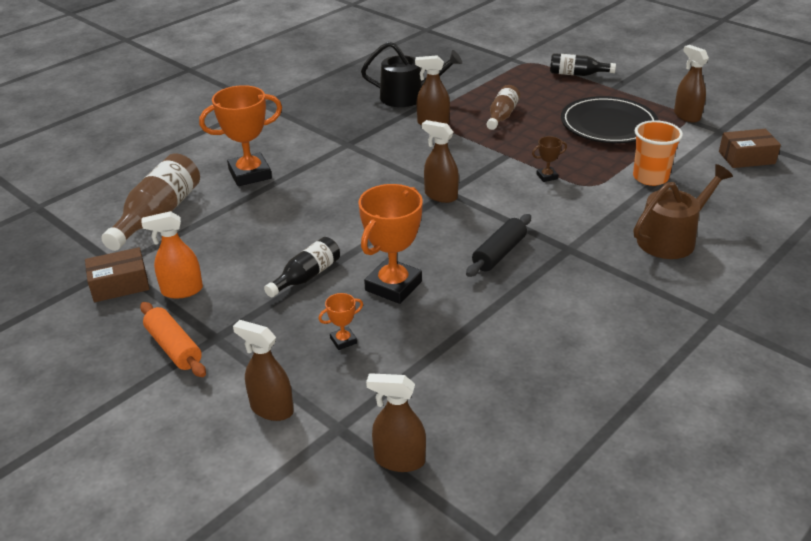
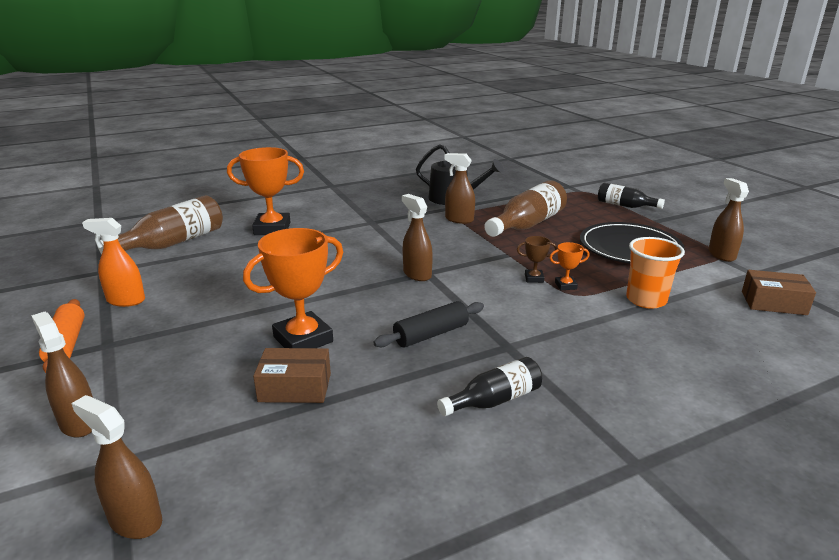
camera: 20 degrees right, 10 degrees down
brown box [85,247,150,302] -> brown box moved to [253,348,331,403]
black bottle [264,237,340,297] -> black bottle moved to [437,357,542,416]
orange trophy [318,293,363,350] -> orange trophy moved to [549,242,590,290]
brown bottle [487,85,520,130] -> brown bottle [484,180,567,237], size x1.65
brown watering can [634,164,733,259] -> none

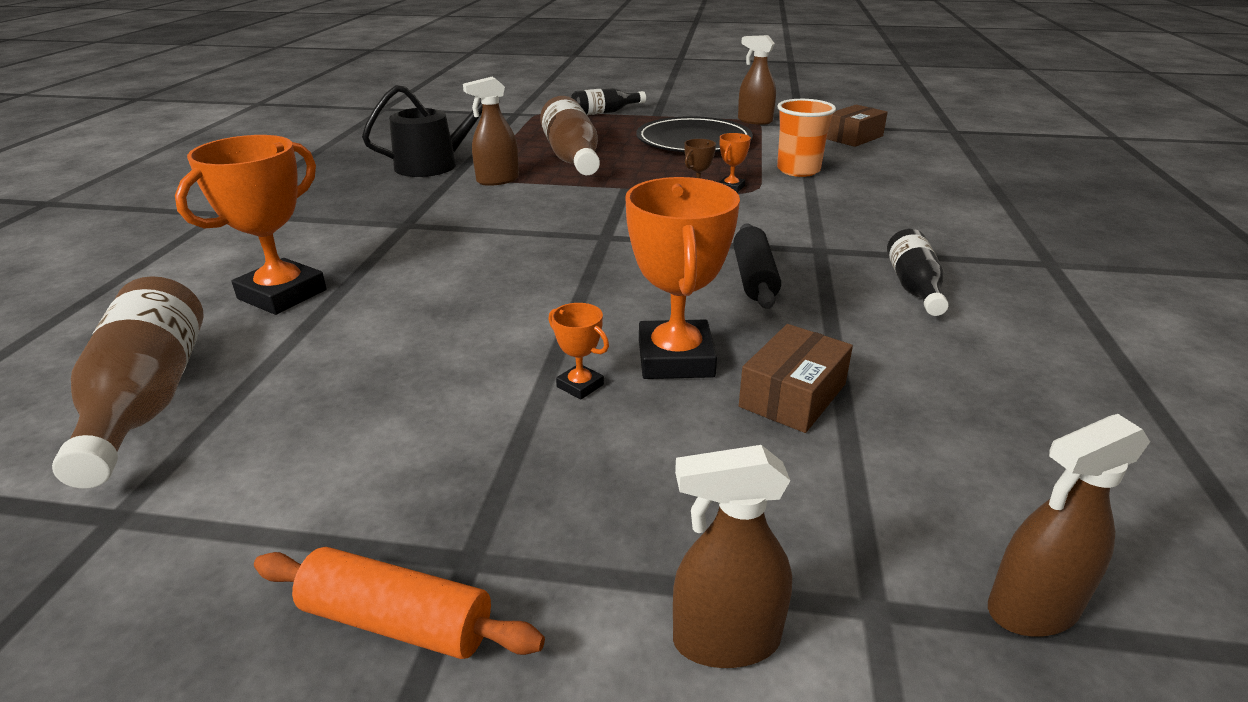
camera: 55 degrees left, 5 degrees up
orange spray bottle [82,218,145,307] -> none
brown spray bottle [402,194,433,281] -> none
none -> orange trophy [548,303,609,400]

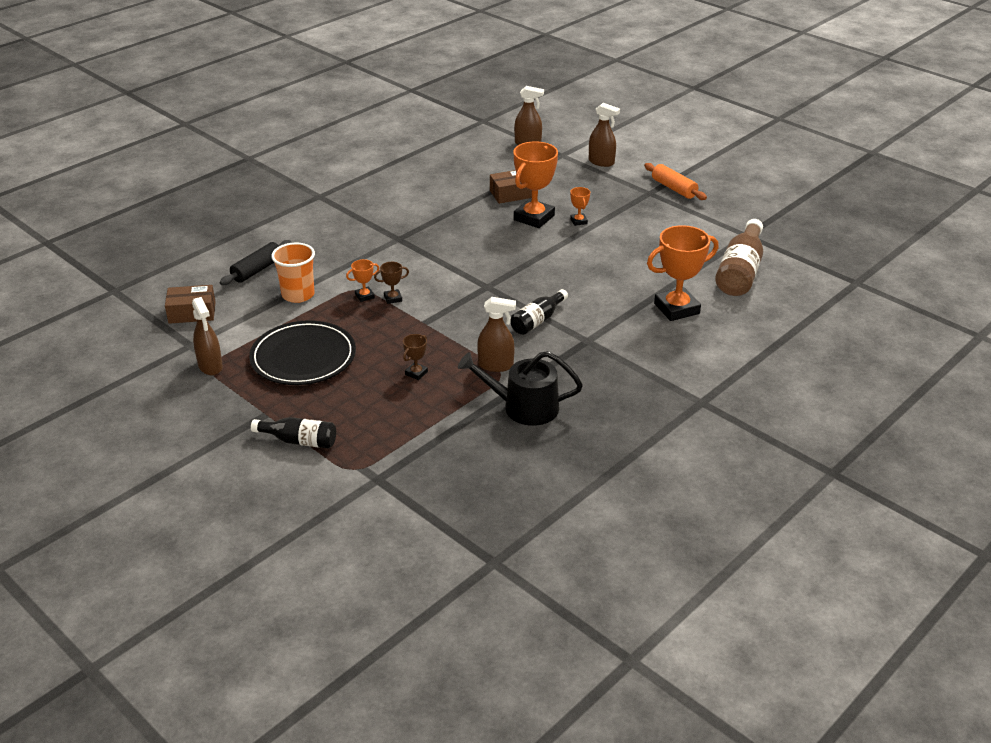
camera: 145 degrees left, 5 degrees up
brown bottle [540,96,600,175] -> brown trophy [403,334,428,380]
black rolling pin [733,223,781,309] -> black rolling pin moved to [219,240,292,285]
black bottle [887,229,949,316] -> black bottle moved to [510,289,568,335]

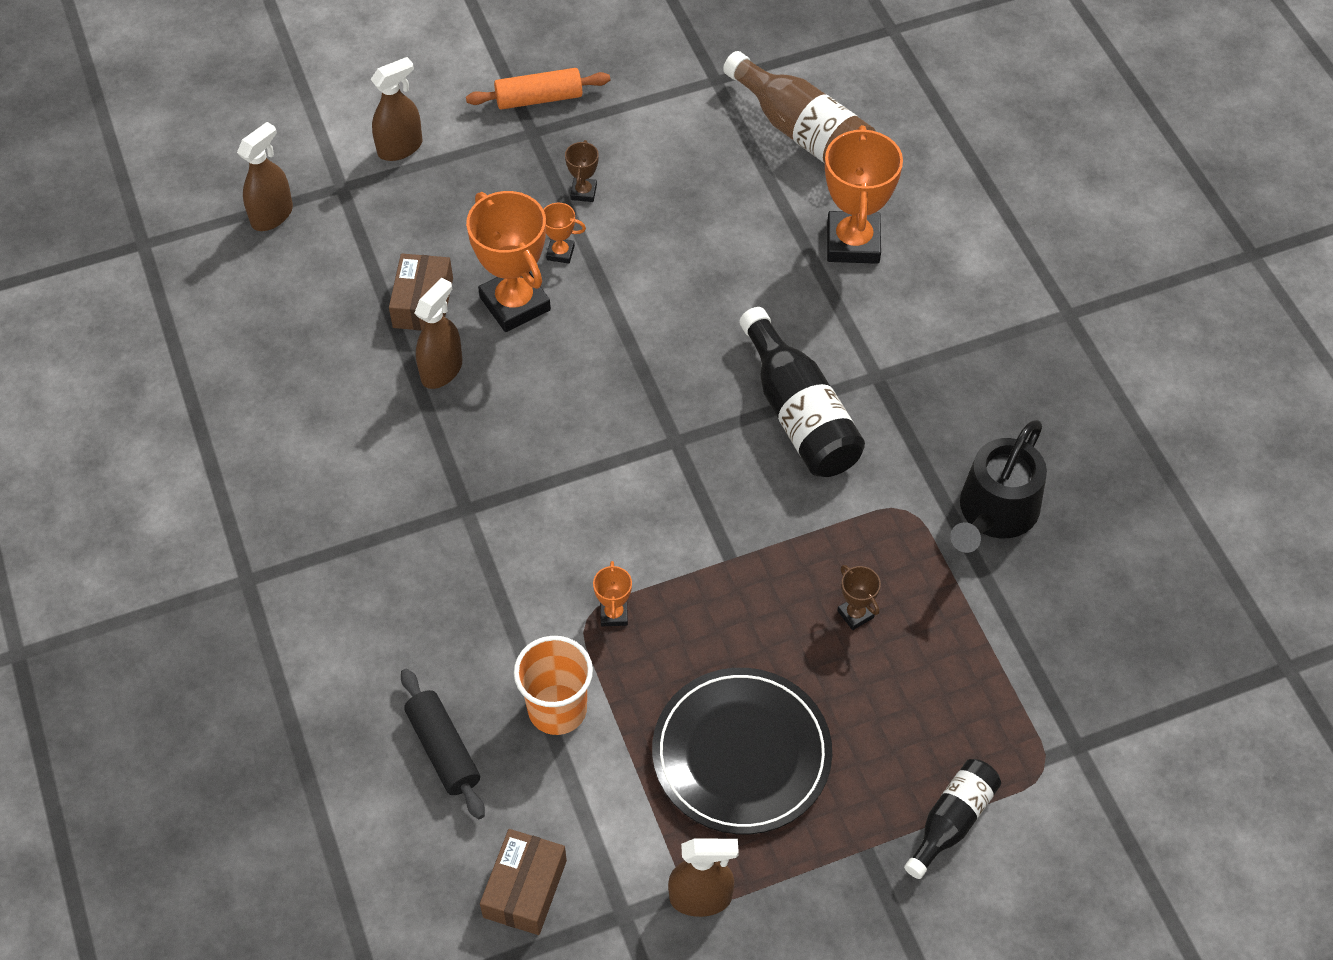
camera: 65 degrees left, 20 degrees up
brown trophy [374,262,409,304] -> brown trophy moved to [565,140,599,202]
brown spray bottle [477,297,516,372] -> brown spray bottle moved to [415,277,462,389]
black bottle [510,289,568,335] -> black bottle [740,307,865,477], size x1.65

